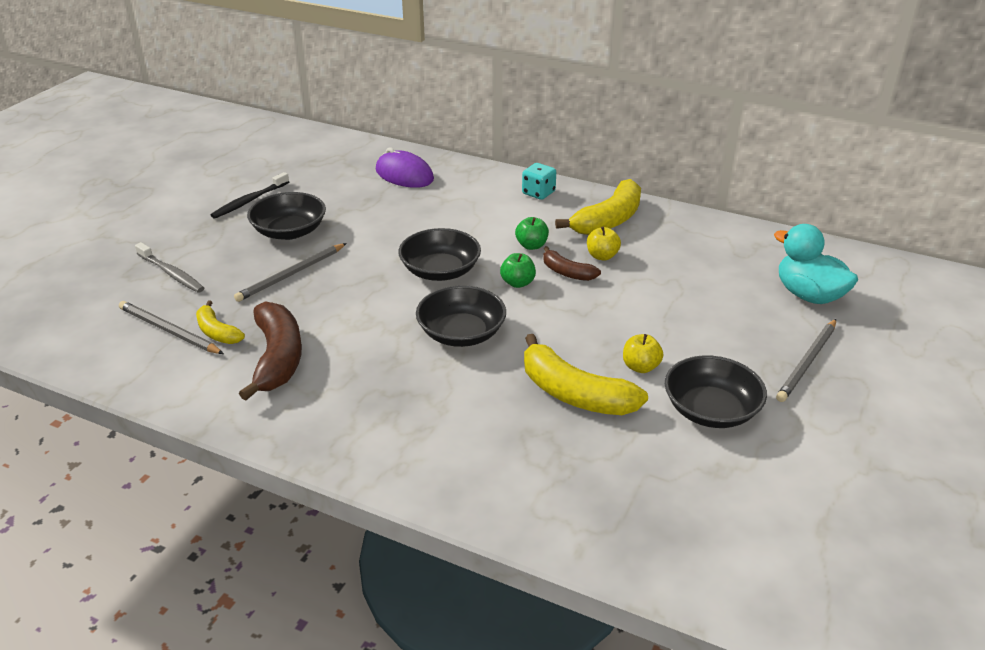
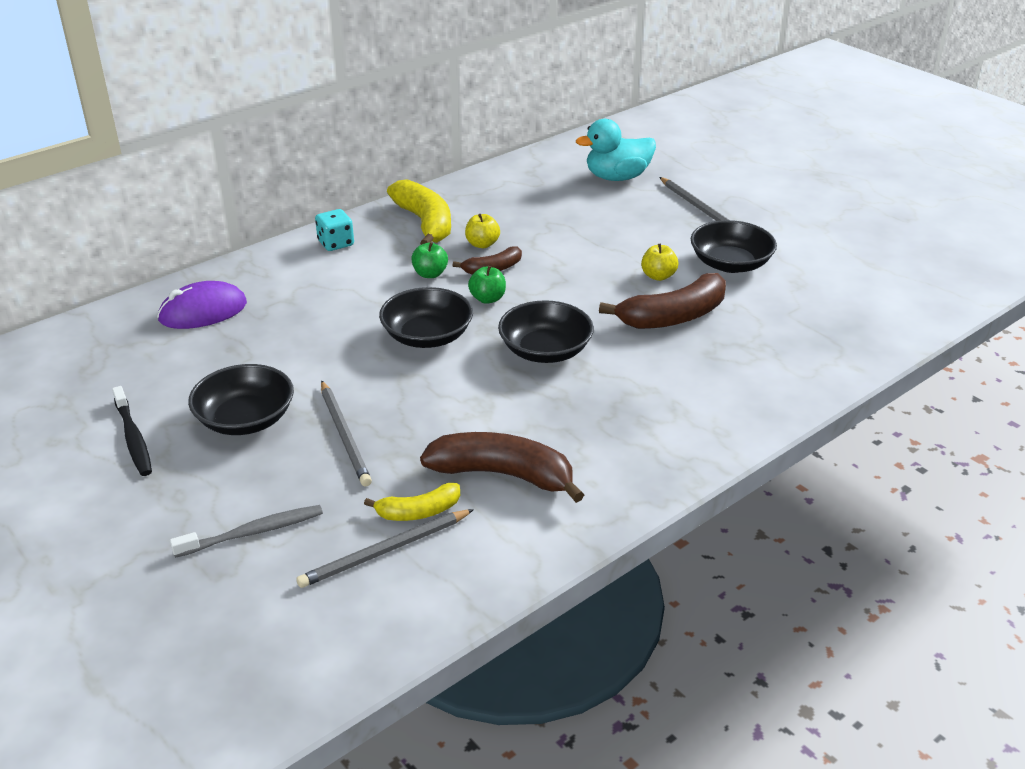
camera: 65 degrees left, 0 degrees up
yellow banana [524,334,648,415] -> brown banana [599,273,726,329]

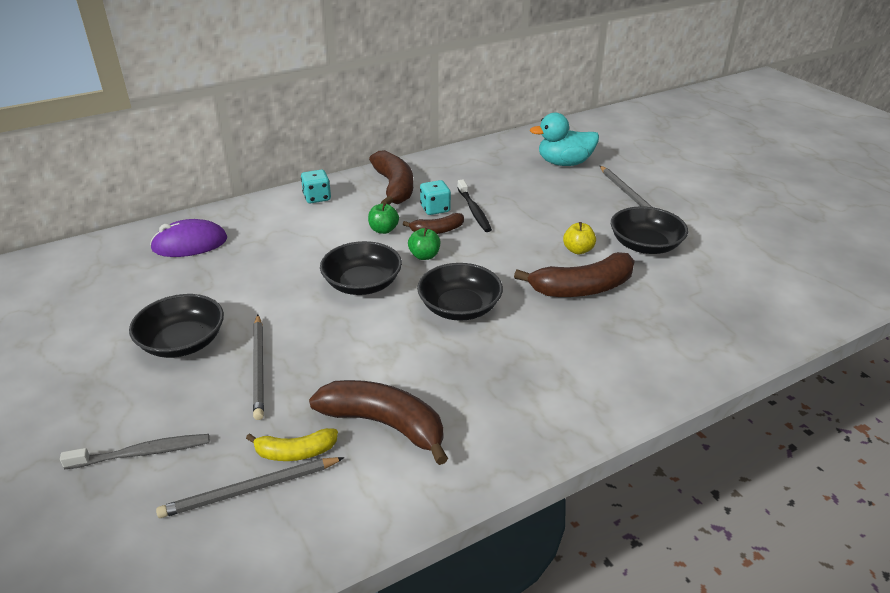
camera: 10 degrees right, 0 degrees up
black toothbrush [112,386,152,476] -> black toothbrush moved to [457,179,492,232]
yellow banana [387,179,451,245] -> brown banana [369,150,413,205]
yellow apple [465,214,500,248] -> turquoise dice [420,180,451,215]

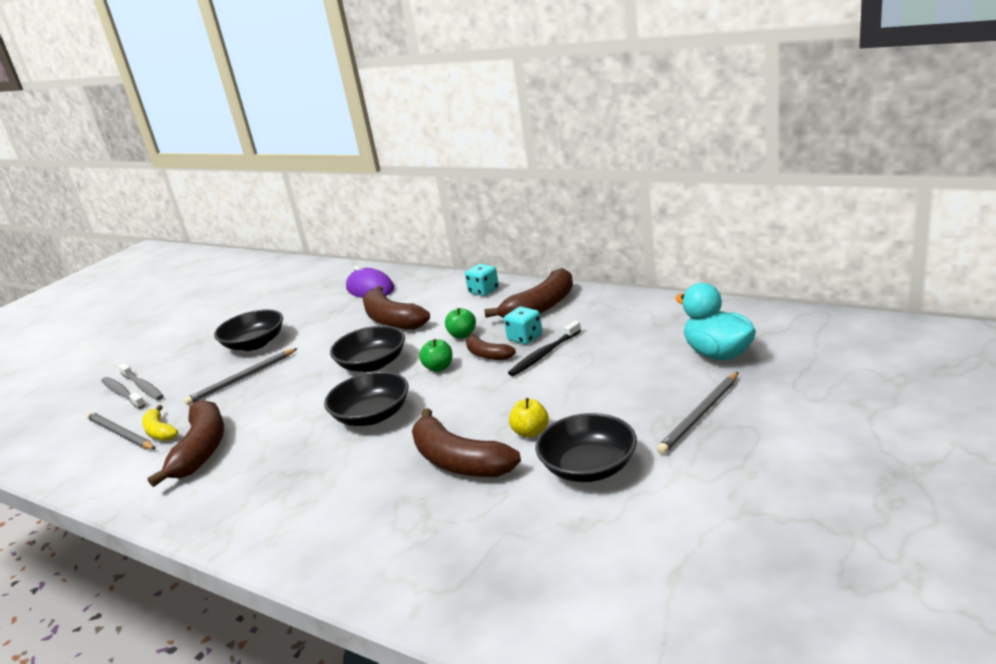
camera: 65 degrees right, 10 degrees down
none -> grey toothbrush [101,377,146,409]
none -> brown banana [363,286,430,330]

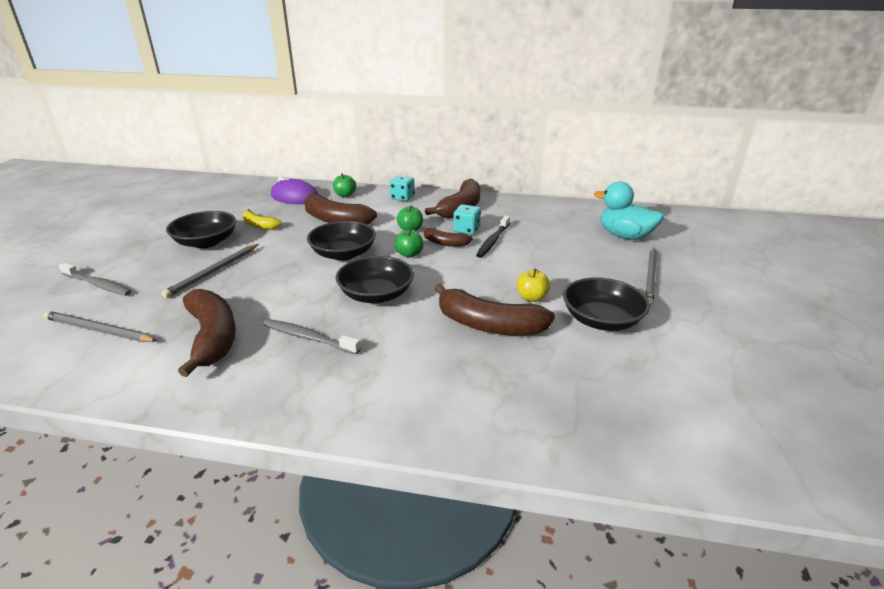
camera: 25 degrees left, 5 degrees up
grey toothbrush [101,377,146,409] -> grey toothbrush moved to [263,319,361,354]
yellow banana [142,405,178,441] -> yellow banana moved to [242,209,282,230]
none -> green apple [333,173,356,197]

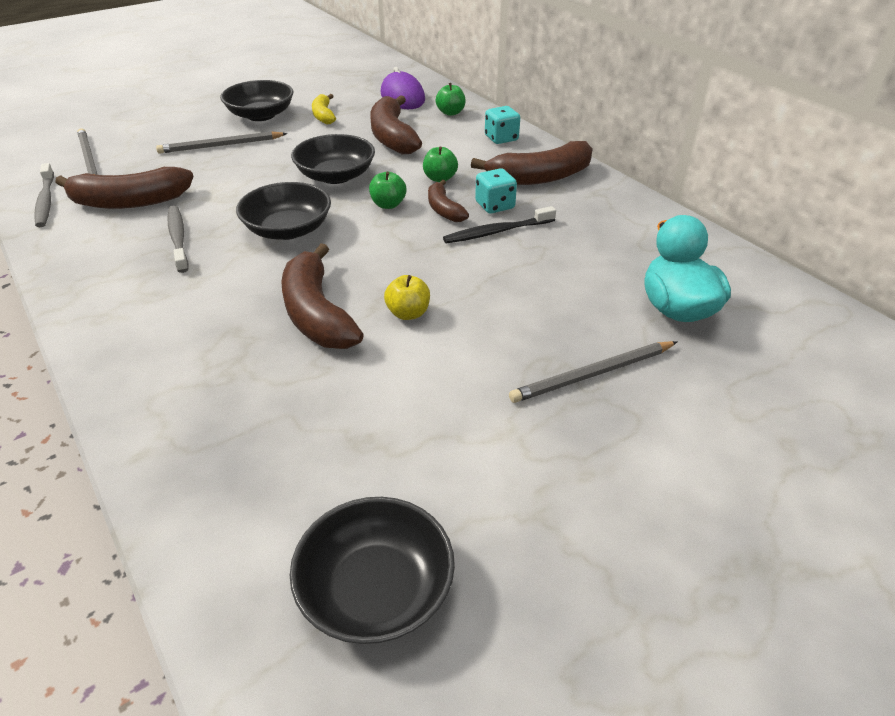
camera: 45 degrees right, 10 degrees up
grey toothbrush [59,263,132,296] -> grey toothbrush moved to [34,163,54,227]
brown banana [178,289,236,377] -> brown banana turned 60 degrees clockwise [55,167,194,209]
black bowl [563,277,650,331] -> black bowl moved to [290,497,455,644]

